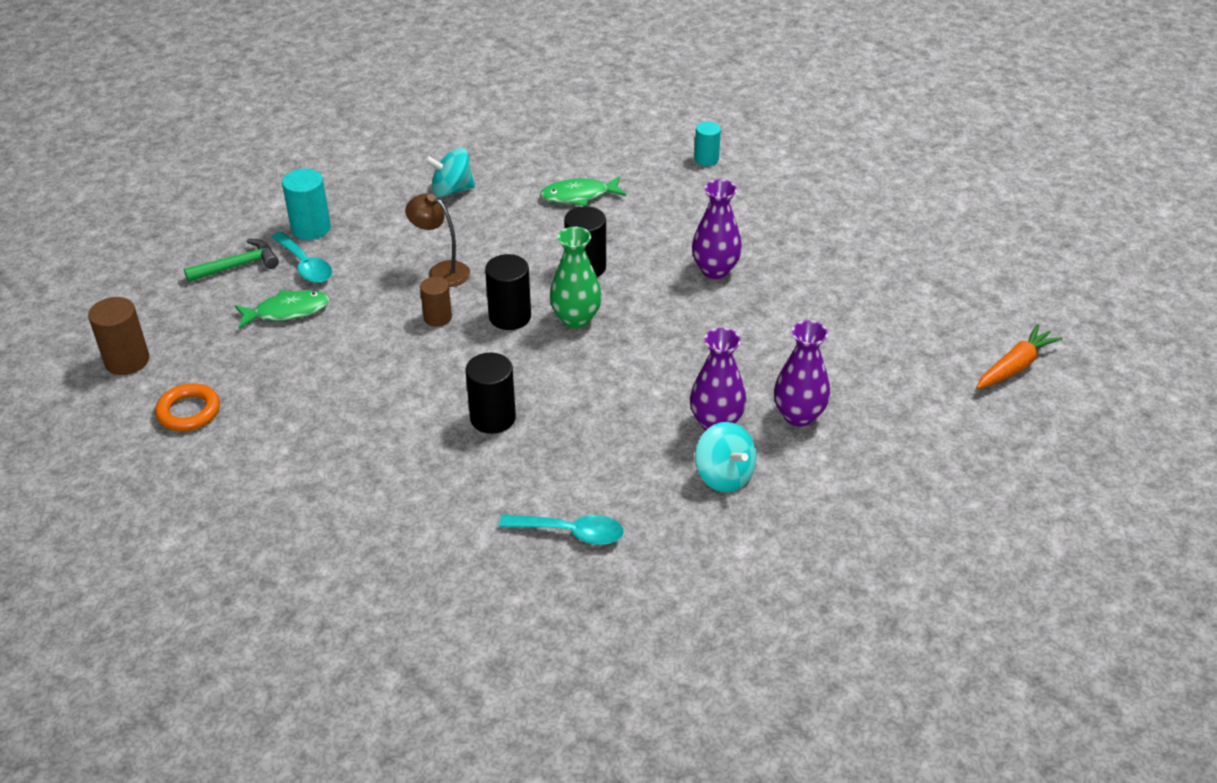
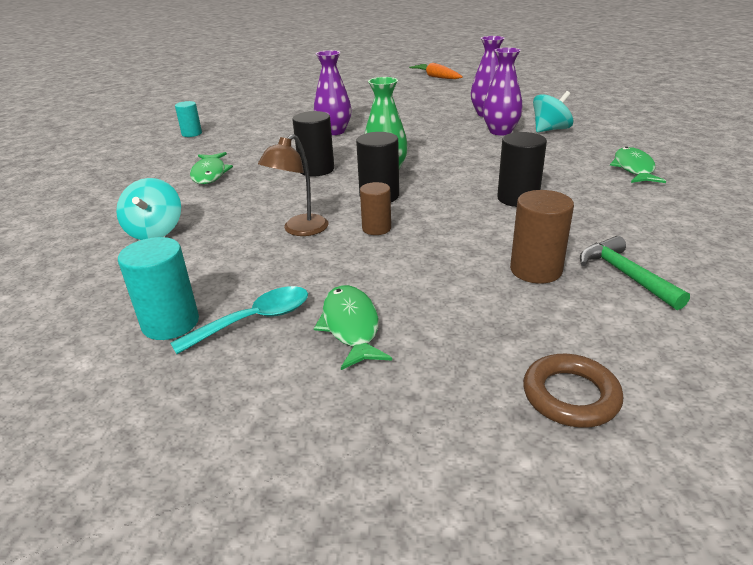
camera: 85 degrees left, 10 degrees down
brown cylinder [88,297,149,375] -> brown cylinder moved to [510,190,574,284]
orange ring [155,383,220,431] -> brown ring [523,354,623,428]
green hammer [184,239,279,282] -> green hammer moved to [580,236,690,310]
turquoise spoon [499,515,624,545] -> green fish [610,147,666,183]

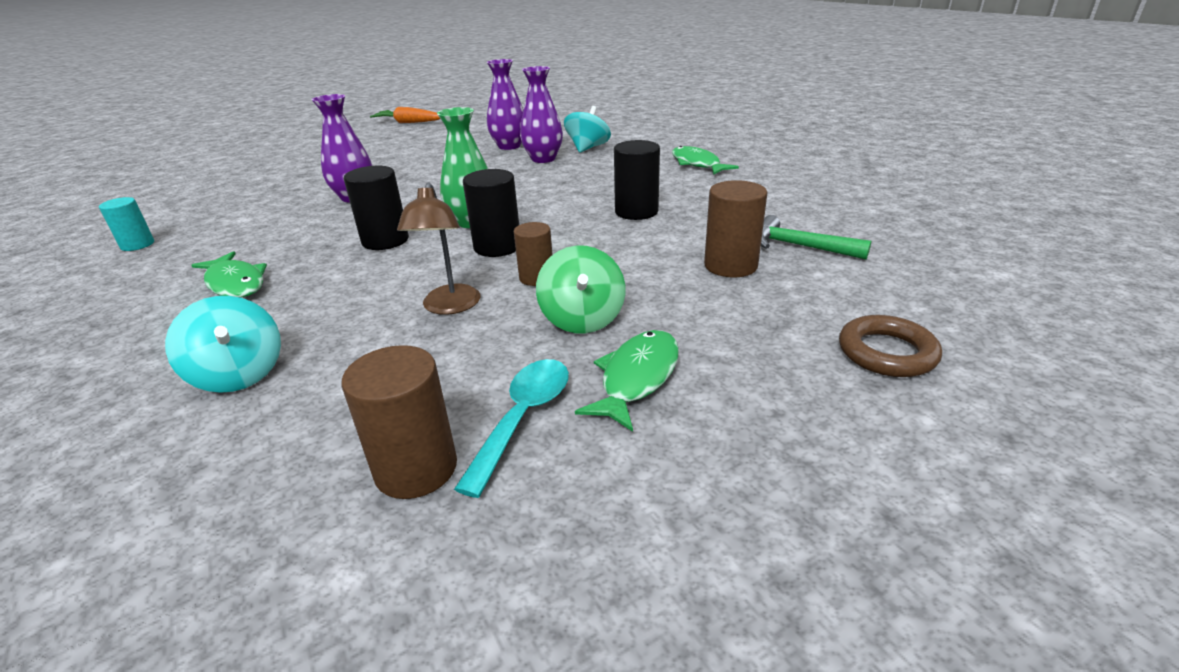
camera: 35 degrees left, 0 degrees up
turquoise cylinder [118,237,199,340] -> brown cylinder [341,345,457,499]
green fish [314,285,392,370] -> green fish turned 75 degrees clockwise [575,330,679,432]
none -> green spinning top [536,245,625,334]

